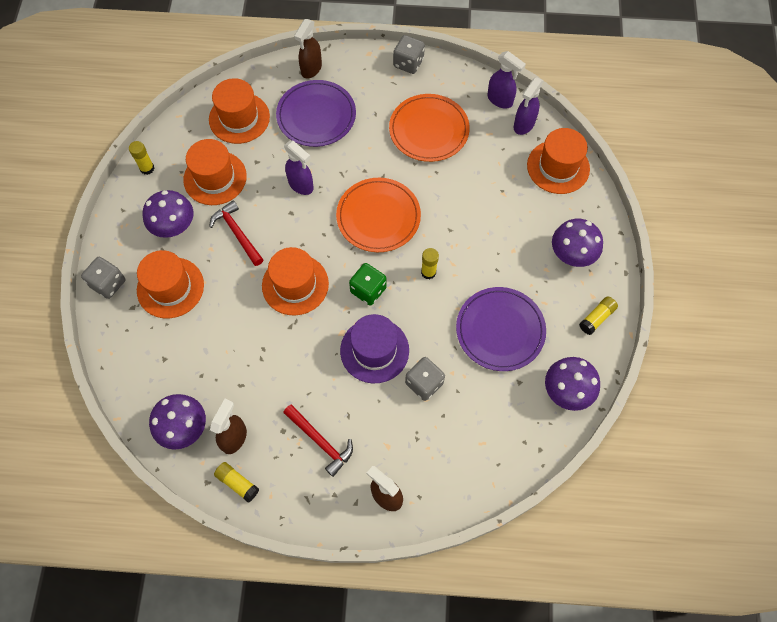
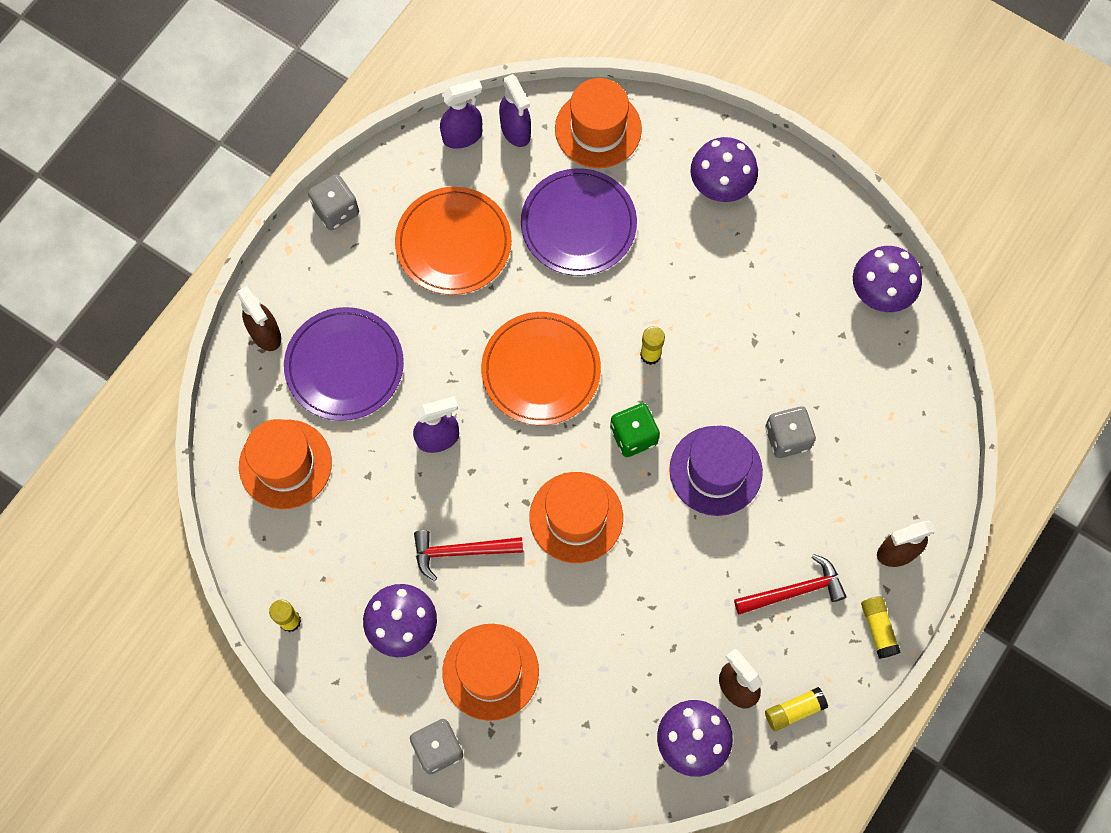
camera: 60 degrees left, 5 degrees up
orange hat [183,139,247,205] -> none
purple plate [456,287,546,371] -> purple plate moved to [521,168,637,276]
yellow glue stick [579,296,618,335] -> yellow glue stick moved to [861,596,900,659]

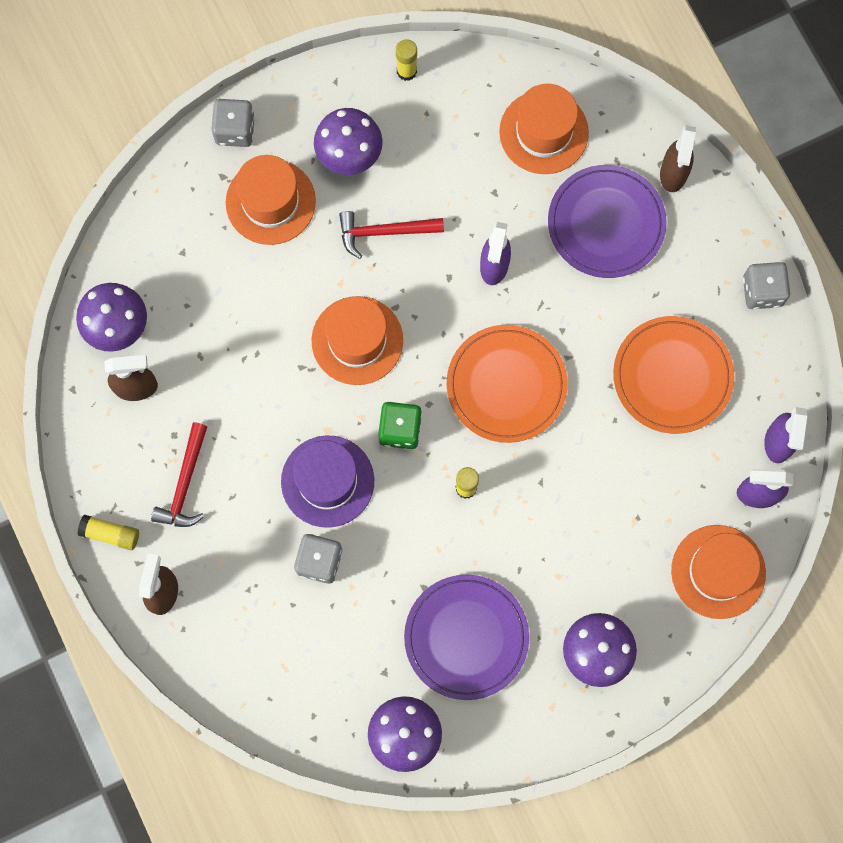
camera: 120 degrees right, 5 degrees up
brown spray bottle [237,286,281,351] -> brown spray bottle turned 75 degrees counterclockwise [660,125,696,192]
red hammer [414,530,523,581] -> red hammer turned 120 degrees counterclockwise [339,211,444,259]
purple plate [521,168,637,276] -> purple plate moved to [404,574,529,700]
yellow glue stick [765,687,828,731] -> none

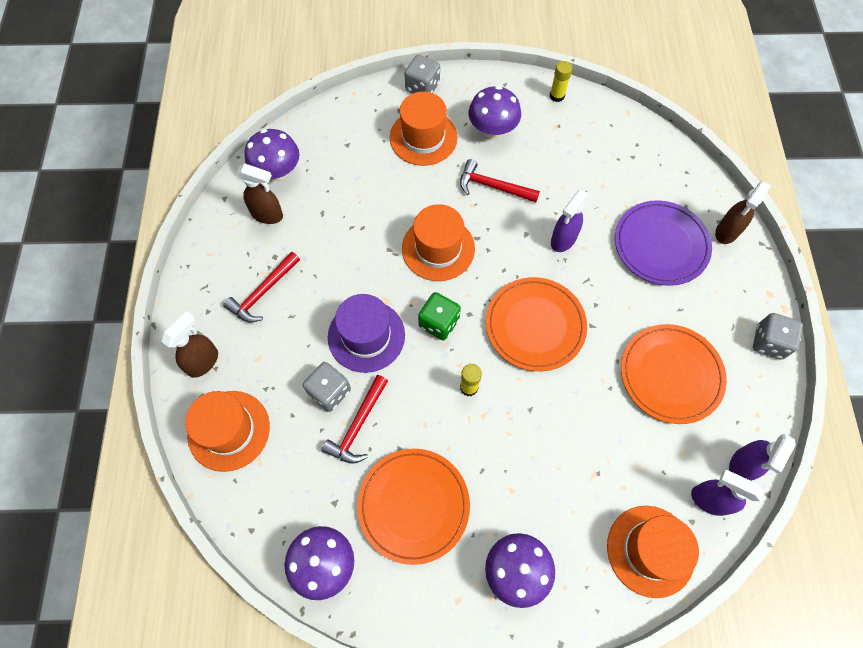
camera: 25 degrees right, 10 degrees down
yellow glue stick [78,514,139,550] -> none
purple plate [404,574,529,700] -> orange plate [357,449,470,565]
orange hat [499,84,589,174] -> orange hat moved to [185,391,270,472]
none -> red hammer [321,375,388,464]

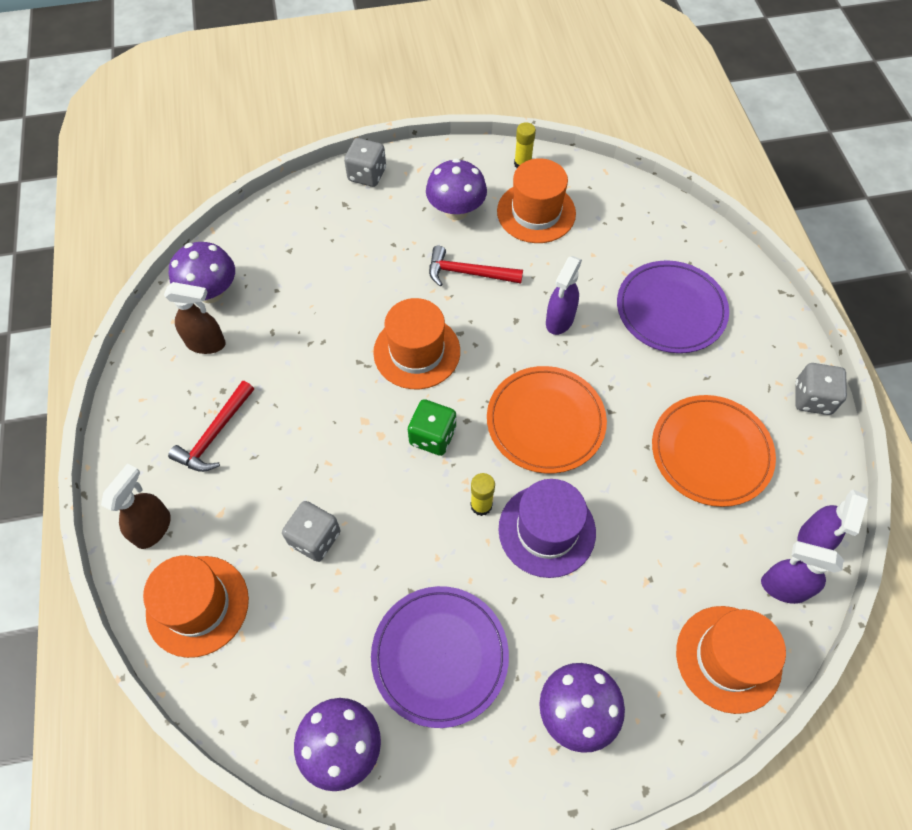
camera: 10 degrees left, 5 degrees down
red hammer [321,375,388,464] -> none
purple hat [328,294,405,373] -> purple hat moved to [498,479,596,578]
orange plate [357,449,470,565] -> purple plate [371,586,509,728]
orange hat [390,92,458,166] -> orange hat moved to [497,158,576,243]
brown spray bottle [715,181,771,244] -> none

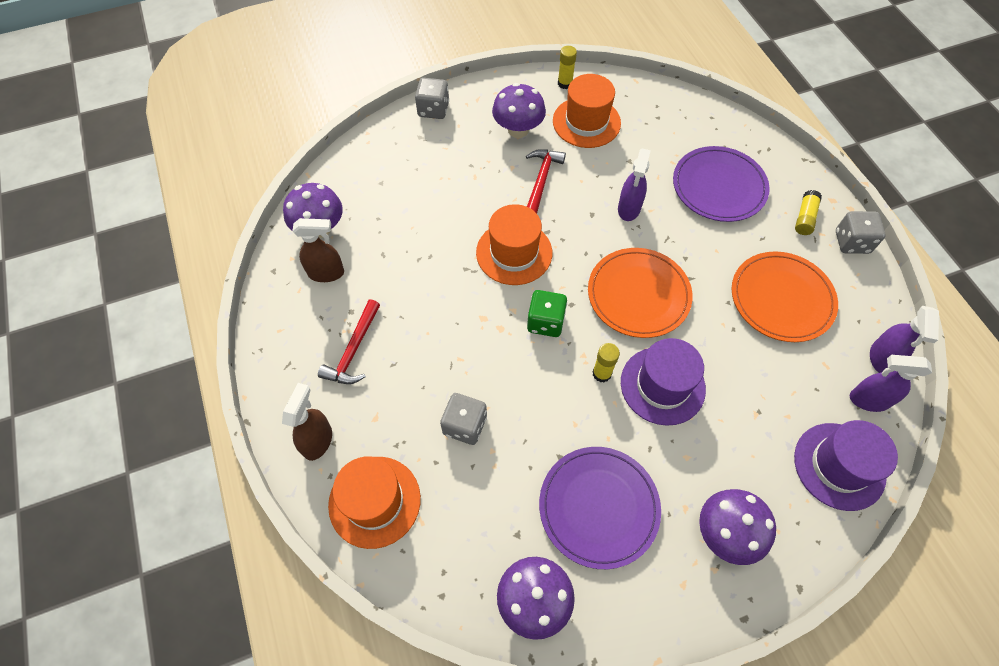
camera: 10 degrees left, 0 degrees up
red hammer [429,246,523,287] -> red hammer turned 105 degrees clockwise [526,149,566,214]
orange hat [676,606,786,714] -> purple hat [794,420,898,511]
none -> yellow glue stick [795,190,822,235]

